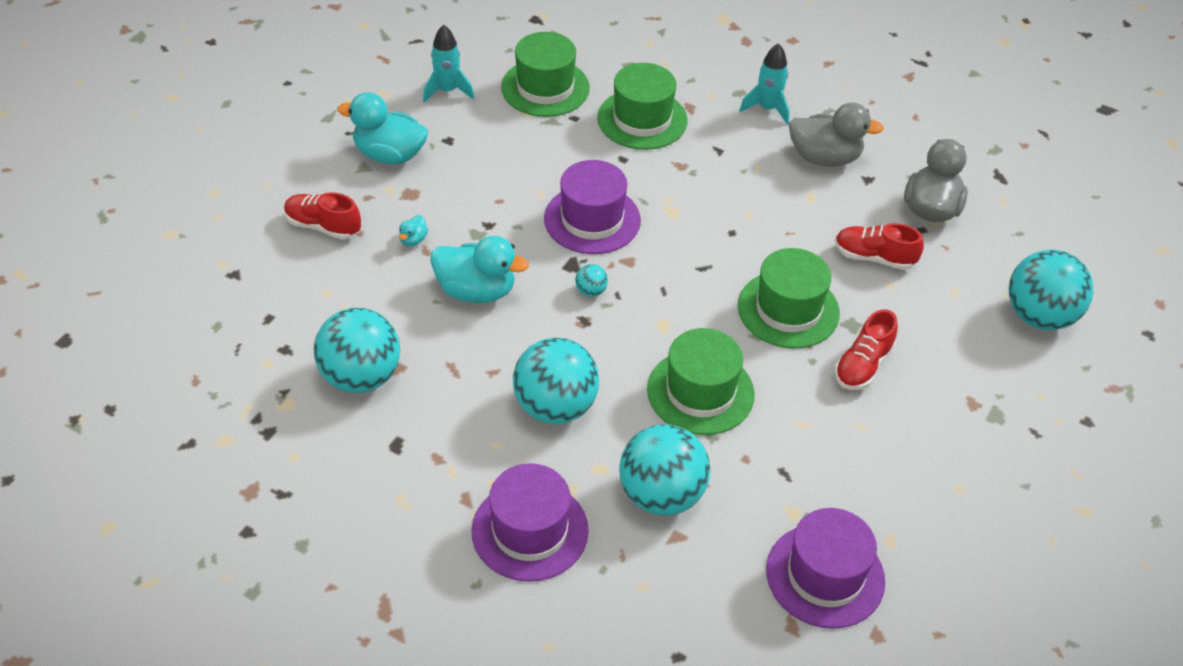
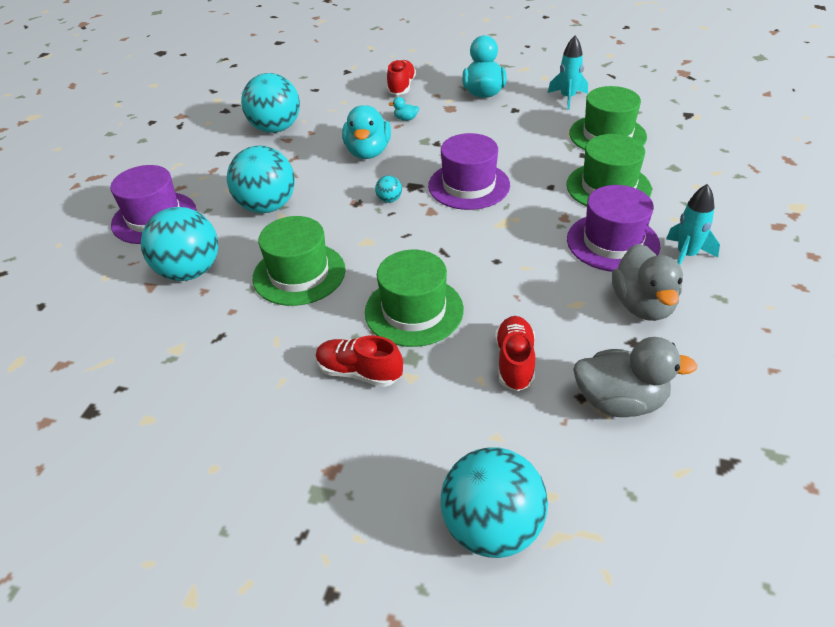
camera: 80 degrees right, 5 degrees down
purple hat [766,508,885,629] -> purple hat moved to [567,185,660,272]

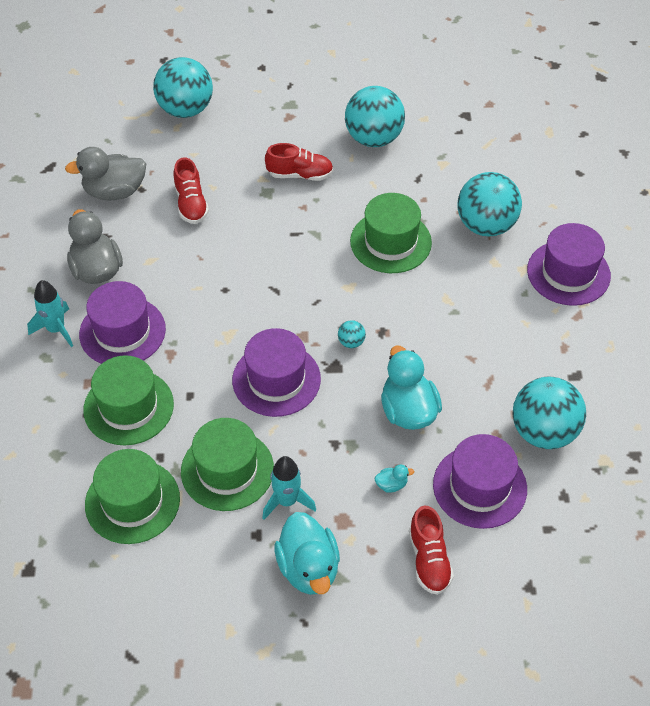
camera: 160 degrees right, 10 degrees up
turquoise ball [227,145,295,213] -> turquoise ball moved to [345,86,405,147]
green hat [365,250,464,347] -> green hat moved to [181,418,274,511]
turquoise rocket [548,36,588,110] -> turquoise rocket moved to [262,456,316,520]
none -> purple hat [433,434,527,529]

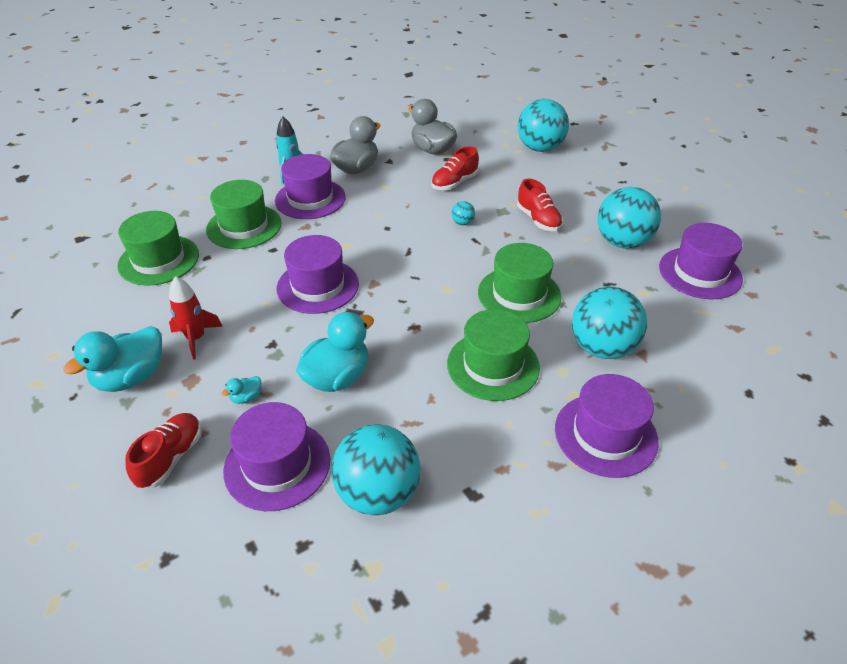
camera: 60 degrees right, 10 degrees down
green hat [181,418,274,511] -> green hat moved to [447,309,540,401]
turquoise rocket [262,456,316,520] -> red rocket [169,276,223,360]
turquoise ball [338,320,366,348] -> turquoise ball moved to [451,201,475,225]
turquoise duck [375,465,414,493] -> turquoise duck turned 90 degrees clockwise [221,376,261,404]
red shoe [409,506,454,595] -> red shoe turned 150 degrees clockwise [125,413,202,489]
none -> purple hat [659,223,743,299]

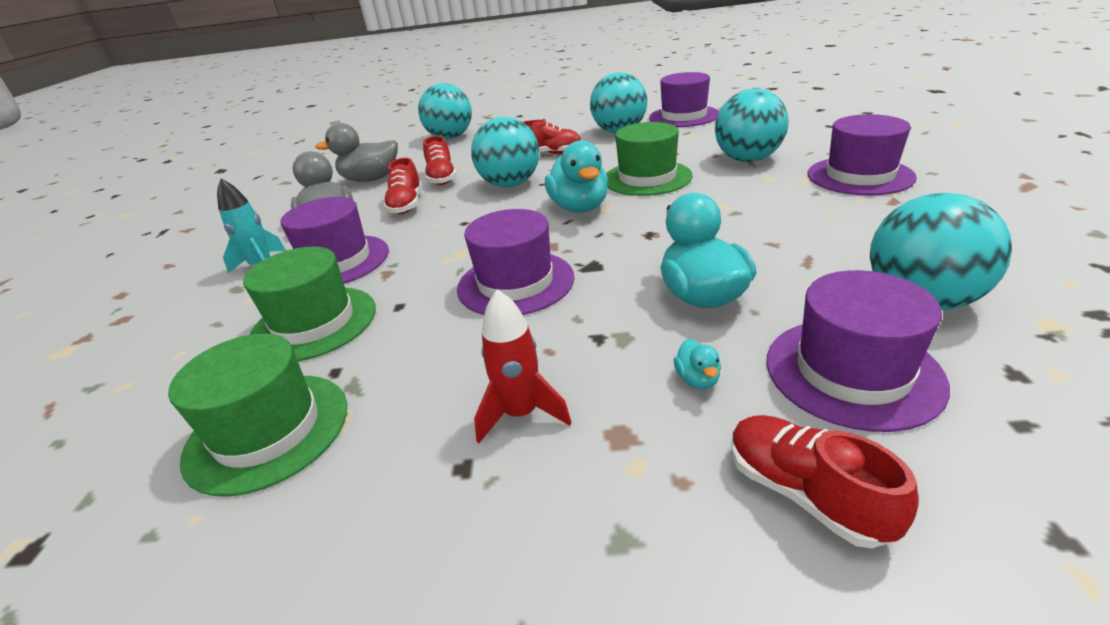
camera: 55 degrees left, 10 degrees down
turquoise duck [63,326,162,392] -> turquoise duck moved to [545,140,608,213]
green hat [447,309,540,401] -> none
turquoise ball [451,201,475,225] -> turquoise ball [471,117,539,187], size x2.43
none -> red shoe [383,158,422,214]

